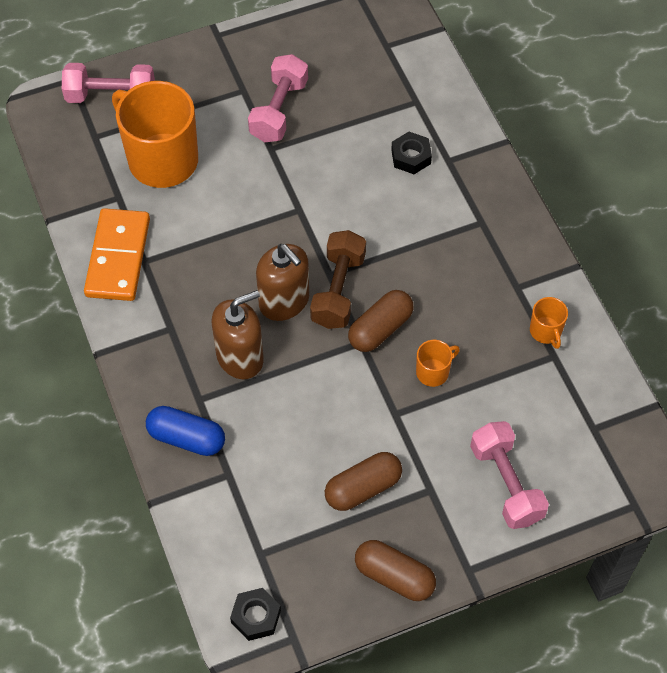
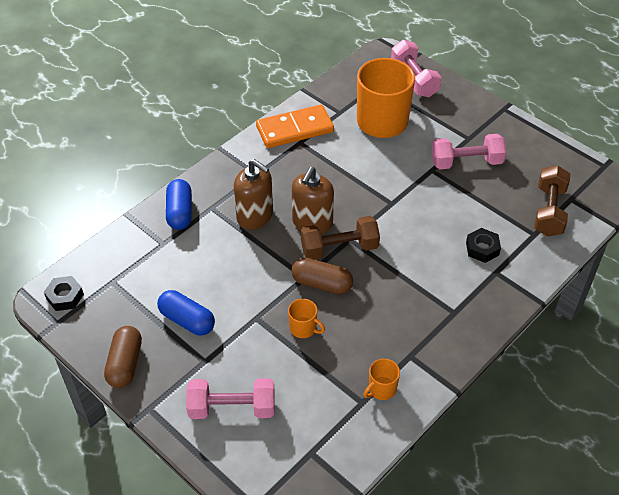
camera: 65 degrees right, 10 degrees down
brown capsule [325,452,402,511] -> blue capsule [157,290,215,335]
pink dumbbell [470,421,549,529] -> pink dumbbell turned 45 degrees clockwise [186,378,275,419]
none -> brown dumbbell [534,165,570,237]

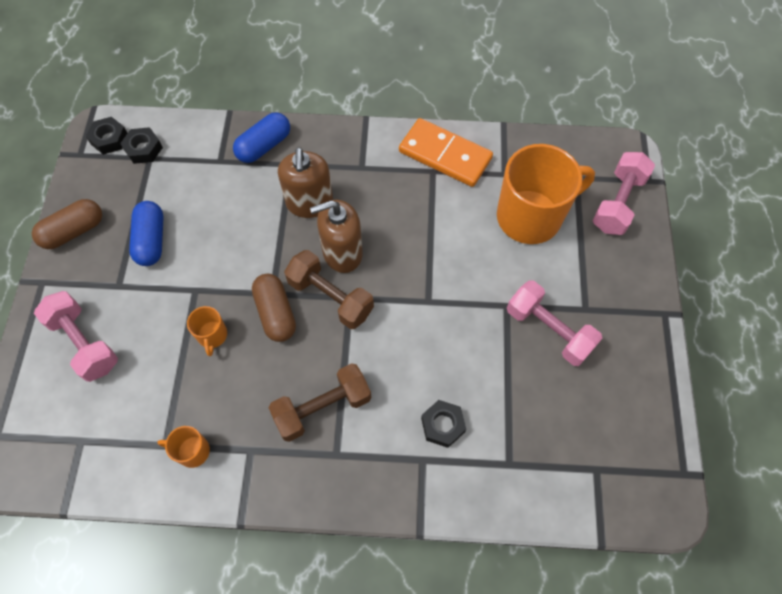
camera: 50 degrees right, 15 degrees up
brown dumbbell [534,165,570,237] -> brown dumbbell moved to [268,363,371,442]
none -> black nut [120,127,163,164]

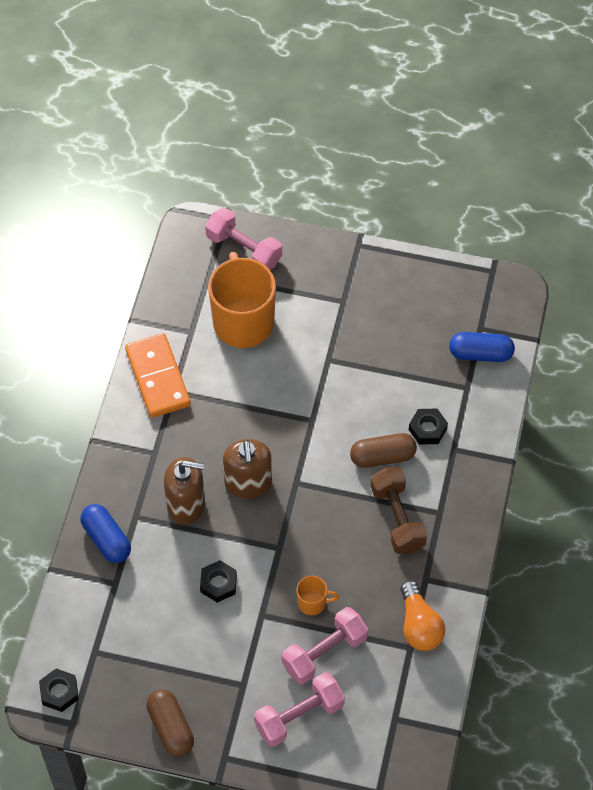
camera: 80 degrees left, 5 degrees down
black nut [120,127,163,164] -> black nut moved to [200,560,237,603]
blue capsule [129,201,164,266] -> blue capsule moved to [449,332,515,362]
orange mug [157,426,210,468] -> orange light bulb [400,580,445,651]
brown capsule [252,274,296,342] -> brown capsule moved to [350,433,417,468]
brown dumbbell [284,250,374,329] -> none
orange domino [399,118,493,187] -> orange domino turned 60 degrees counterclockwise [125,333,191,418]
pink dumbbell [507,280,603,366] -> pink dumbbell moved to [282,607,368,684]

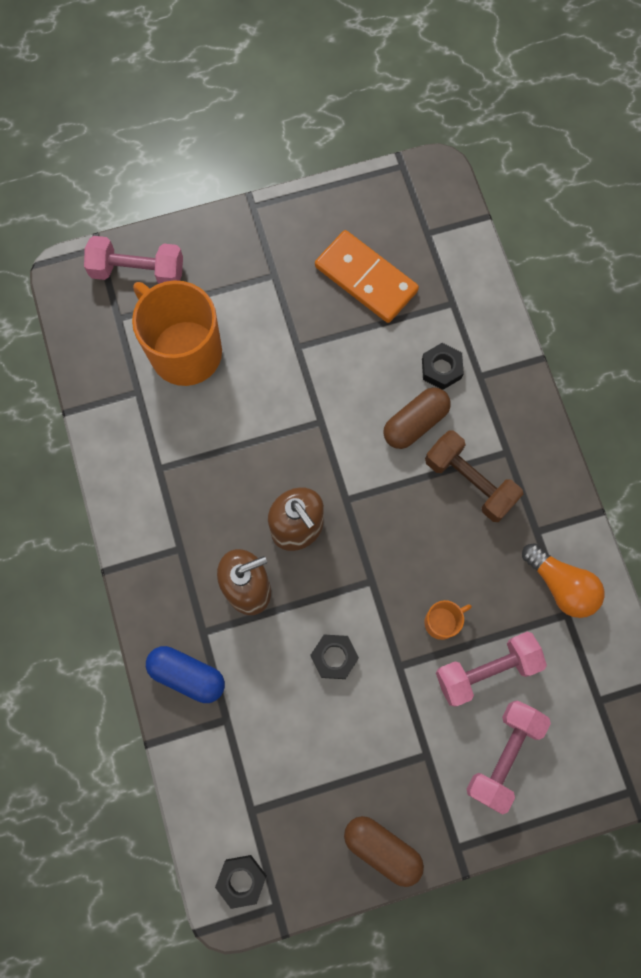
camera: 30 degrees left, 15 degrees up
orange domino [125,333,191,418] -> orange domino moved to [315,230,419,323]
pink dumbbell [282,607,368,684] -> pink dumbbell turned 45 degrees clockwise [436,632,547,707]
blue capsule [449,332,515,362] -> none

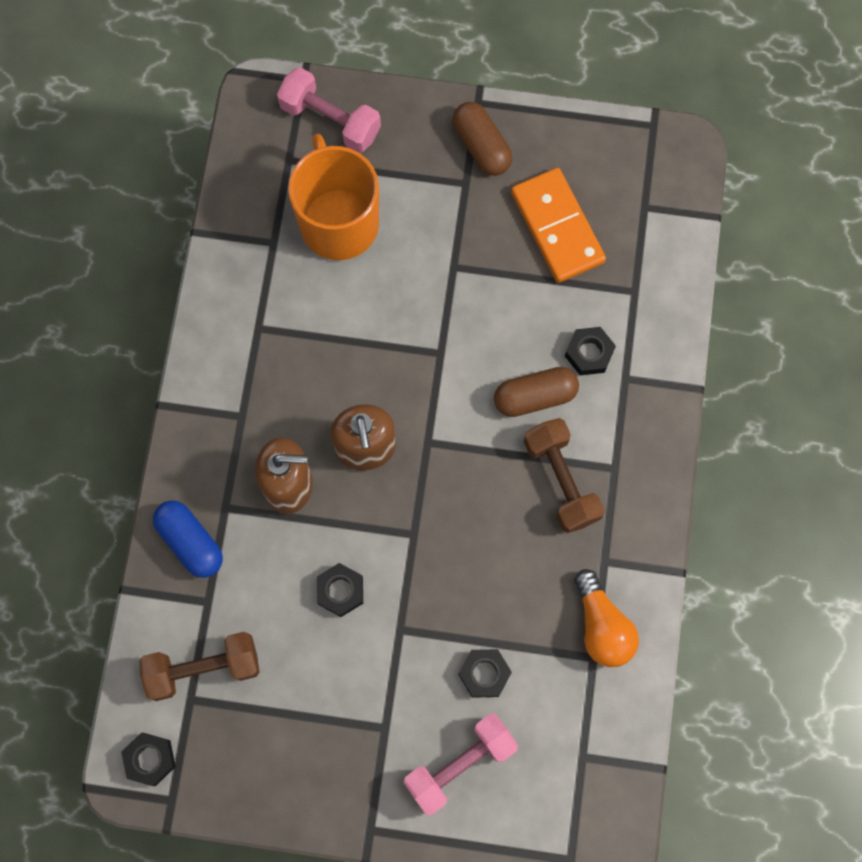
camera: 25 degrees right, 0 degrees up
brown capsule [344,816,424,887] -> brown capsule moved to [453,102,512,176]
orange mug [424,600,472,640] -> none
pink dumbbell [436,632,547,707] -> black nut [458,649,512,698]
none -> brown dumbbell [139,632,260,701]

